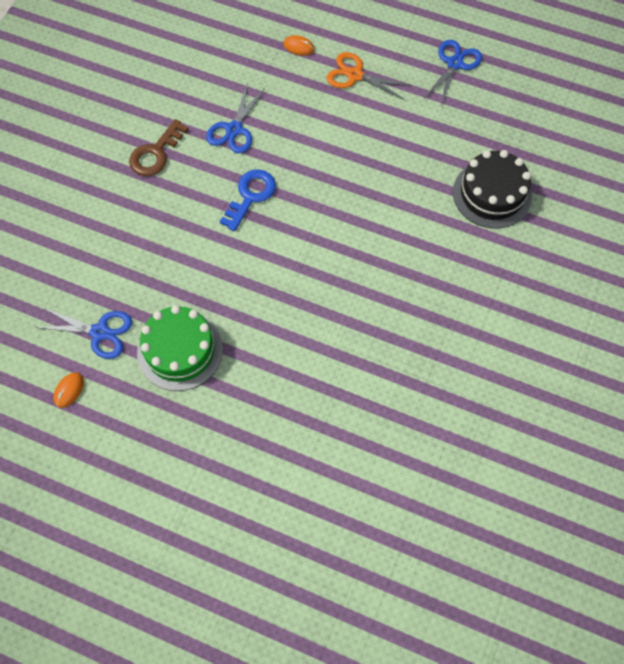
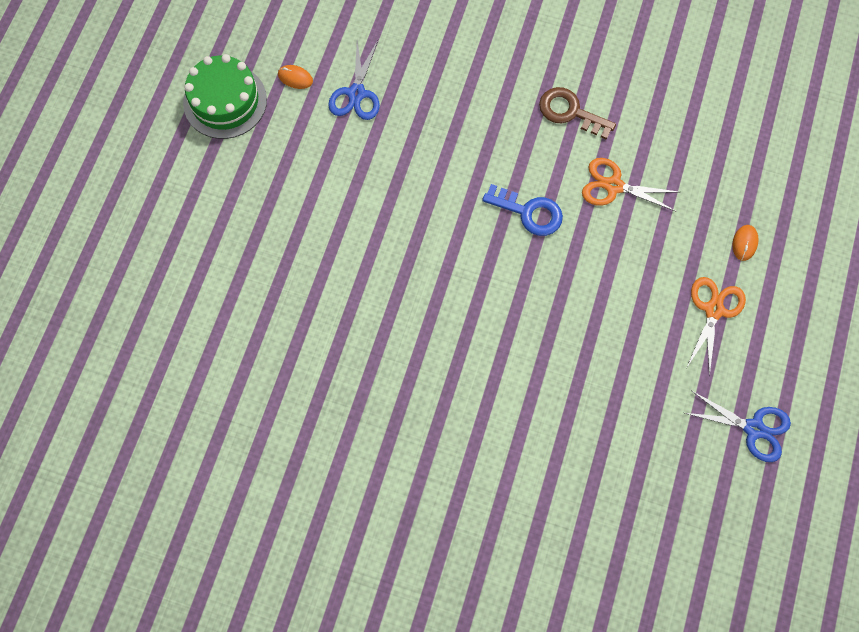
camera: 85 degrees right, 5 degrees up
green cake [137,305,223,391] -> green cake moved to [183,54,267,139]
blue scissors [206,85,265,153] -> orange scissors [582,158,679,212]
black cake [453,150,532,229] -> none

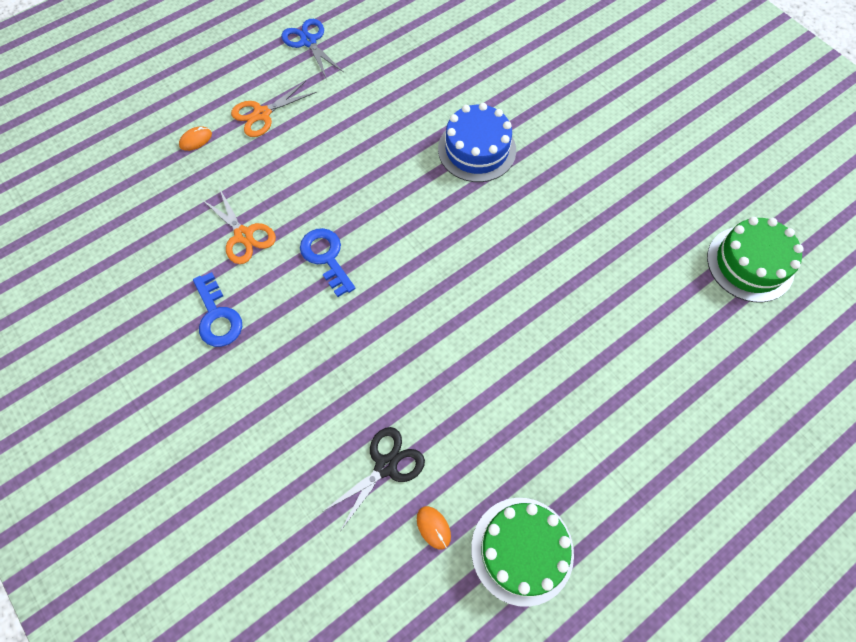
camera: 145 degrees left, 5 degrees down
blue scissors [328,40,380,120] -> black scissors [322,427,425,530]
brown key [539,87,616,140] -> blue key [193,272,242,347]
none -> blue cake [438,103,516,182]
none -> green cake [707,217,804,302]

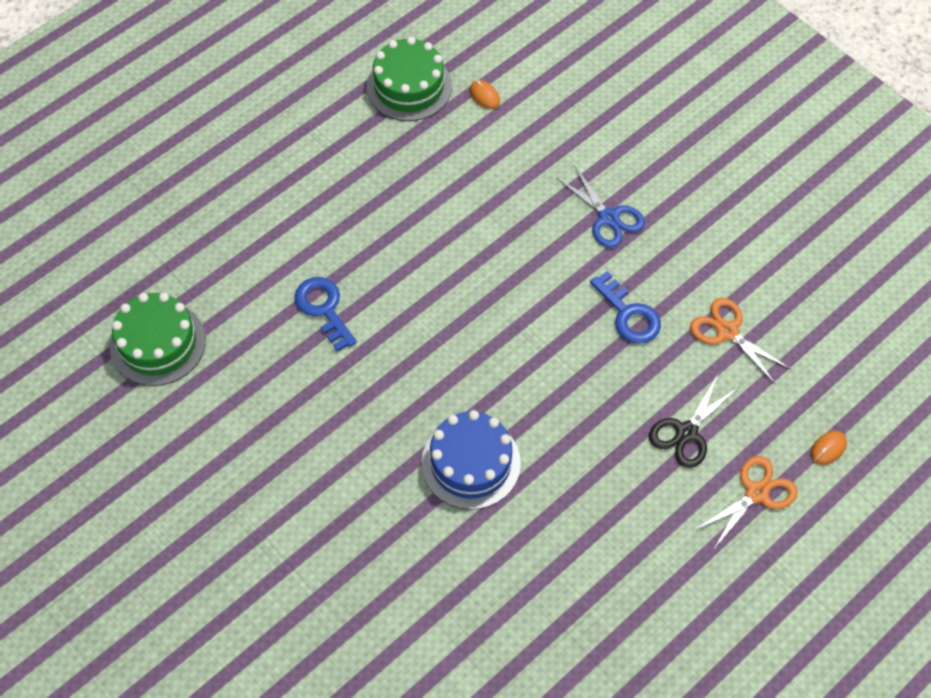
camera: 175 degrees right, 5 degrees down
blue key [193,272,242,347] -> blue key moved to [294,277,357,352]
blue scissors [281,19,343,80] -> blue scissors moved to [556,165,645,248]
black scissors [322,427,425,530] -> black scissors moved to [649,374,739,468]

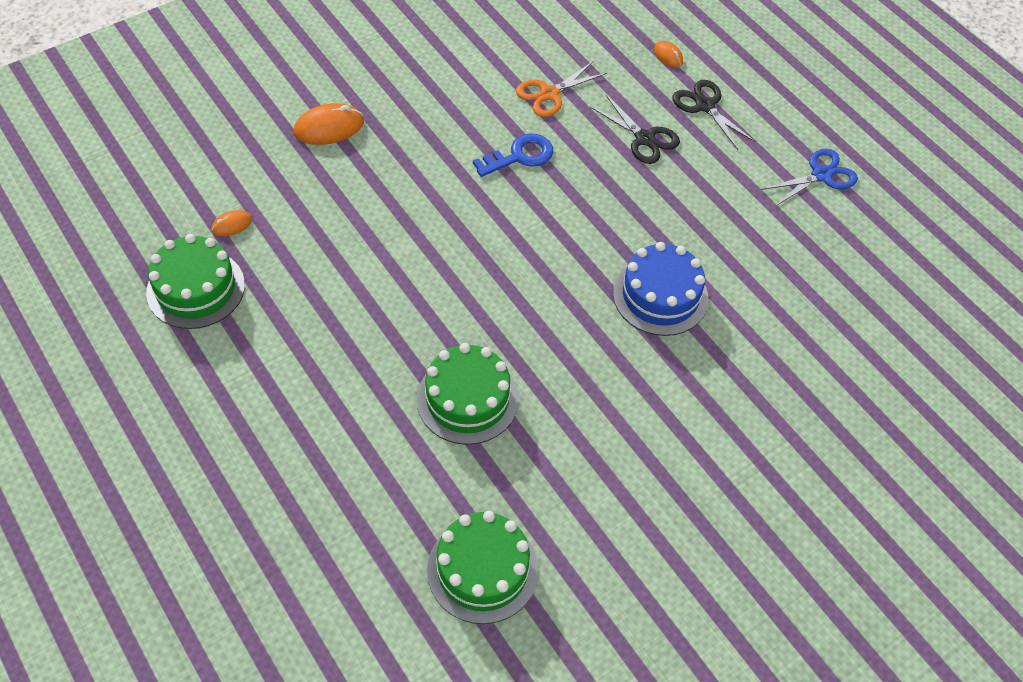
camera: 85 degrees left, 5 degrees down
blue key [294,277,357,352] -> green cake [417,343,519,445]
blue scissors [556,165,645,248] -> blue scissors moved to [761,149,858,206]
orange scissors [695,456,798,549] -> black scissors [672,80,755,150]
none -> orange mouse [294,103,364,145]

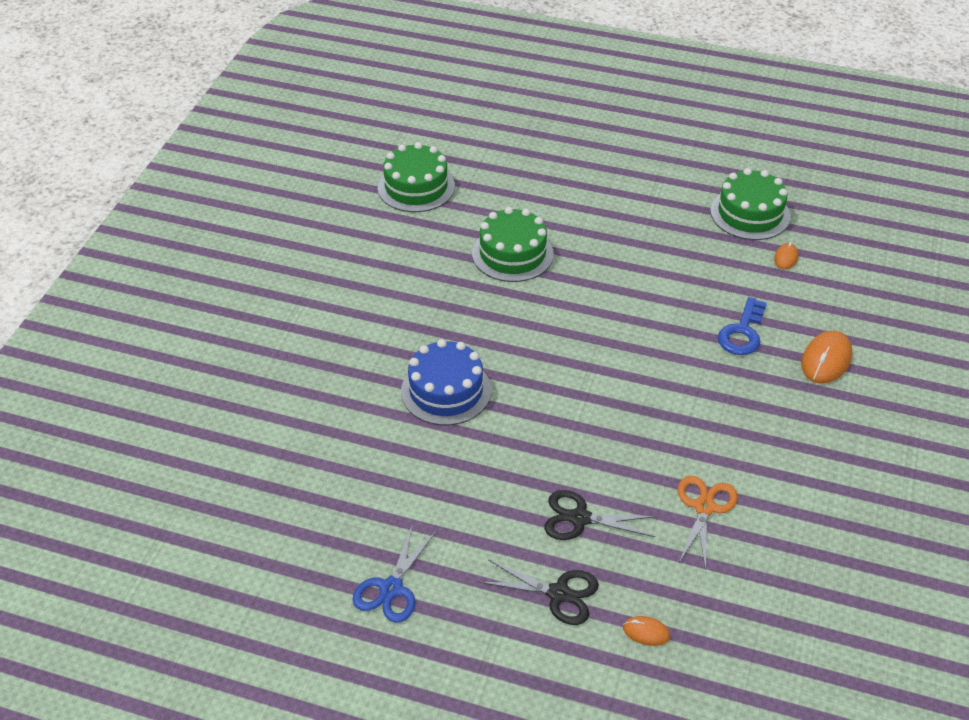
camera: 145 degrees right, 10 degrees down
blue key [473,133,553,177] -> blue key moved to [718,297,767,355]

